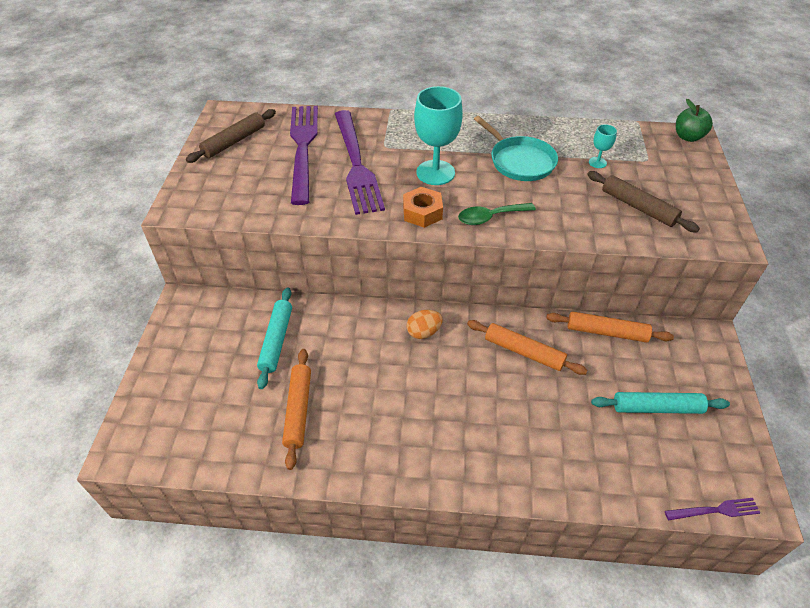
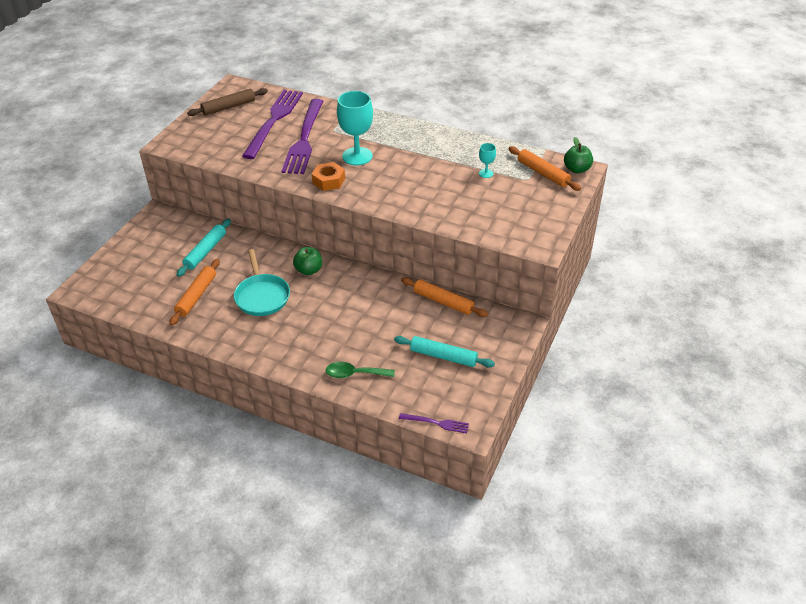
camera: 20 degrees right, 5 degrees down
orange egg [407,310,443,339] -> green apple [293,247,322,275]
green spoon [458,203,536,225] -> green spoon moved to [326,362,395,378]
orange rolling pin [467,320,588,375] -> orange rolling pin moved to [509,146,581,191]
turquoise pan [474,116,558,181] -> turquoise pan moved to [234,249,290,316]
brown rolling pin [587,171,700,232] -> none

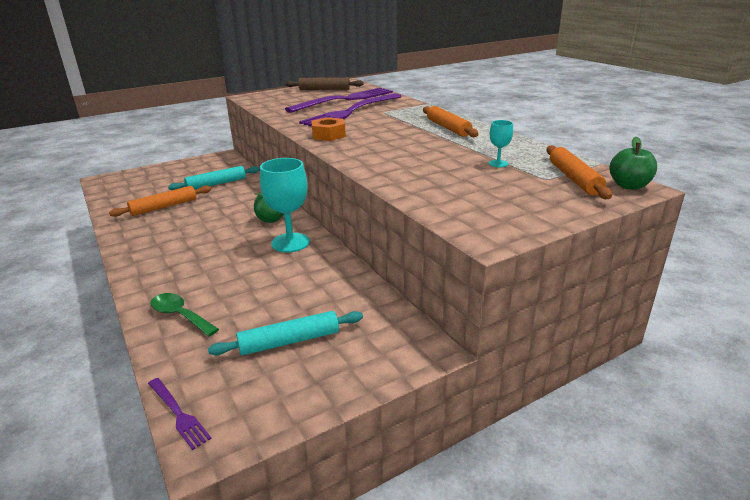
camera: 35 degrees right, 15 degrees down
turquoise pan [234,249,290,316] -> none
turquoise goblet [337,91,373,165] -> turquoise goblet moved to [260,158,310,252]
turquoise rolling pin [394,336,495,367] -> turquoise rolling pin turned 75 degrees counterclockwise [208,311,363,355]
orange rolling pin [401,277,488,317] -> orange rolling pin moved to [423,106,479,137]

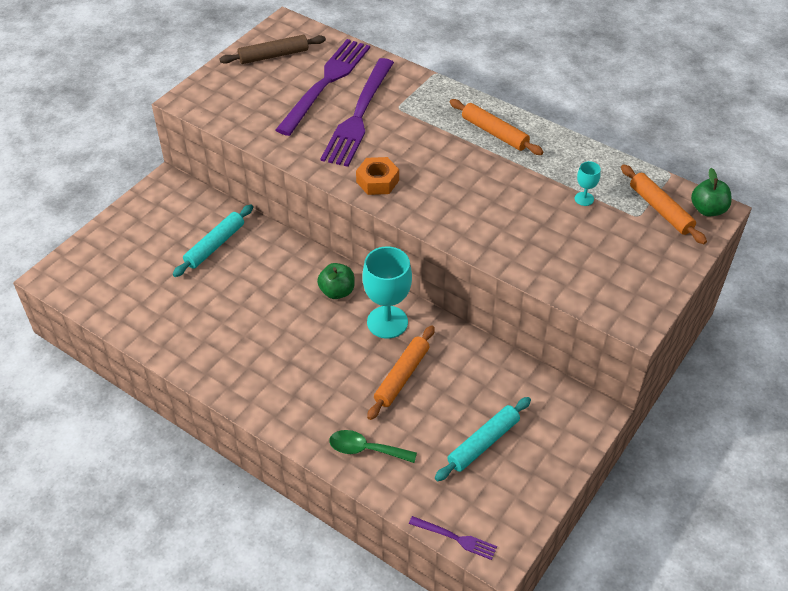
camera: 25 degrees left, 20 degrees up
orange rolling pin [109,186,211,217] -> orange rolling pin moved to [367,325,435,420]

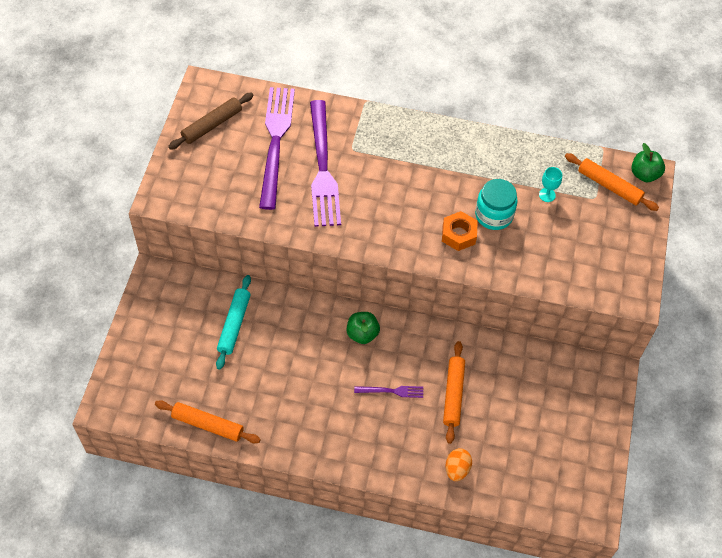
camera: 25 degrees left, 10 degrees up
green spoon [329,430,417,463] -> orange egg [445,448,472,481]
orange nut [356,157,399,195] -> orange nut moved to [442,211,478,251]
turquoise goblet [362,247,412,339] -> none
purple fork [409,516,497,560] -> purple fork moved to [354,386,423,398]
turquoise rolling pin [435,397,531,481] -> none
orange rolling pin [450,99,543,155] -> orange rolling pin moved to [155,400,261,443]
none -> turquoise jar [475,179,518,230]

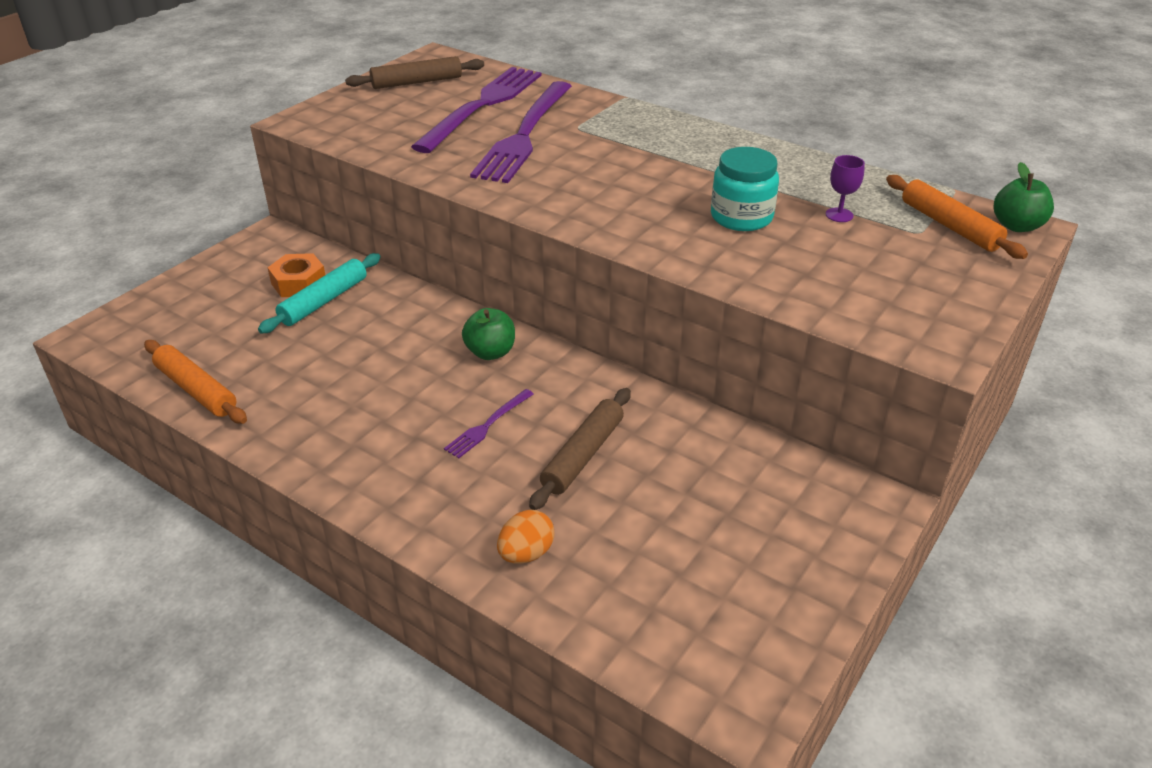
camera: 25 degrees right, 20 degrees down
purple fork [354,386,423,398] -> purple fork turned 105 degrees clockwise [444,389,534,458]
orange nut [442,211,478,251] -> orange nut moved to [267,253,325,297]
orange rolling pin [443,341,465,444] -> brown rolling pin [529,388,631,510]
turquoise goblet [539,167,562,202] -> purple goblet [826,155,865,222]

